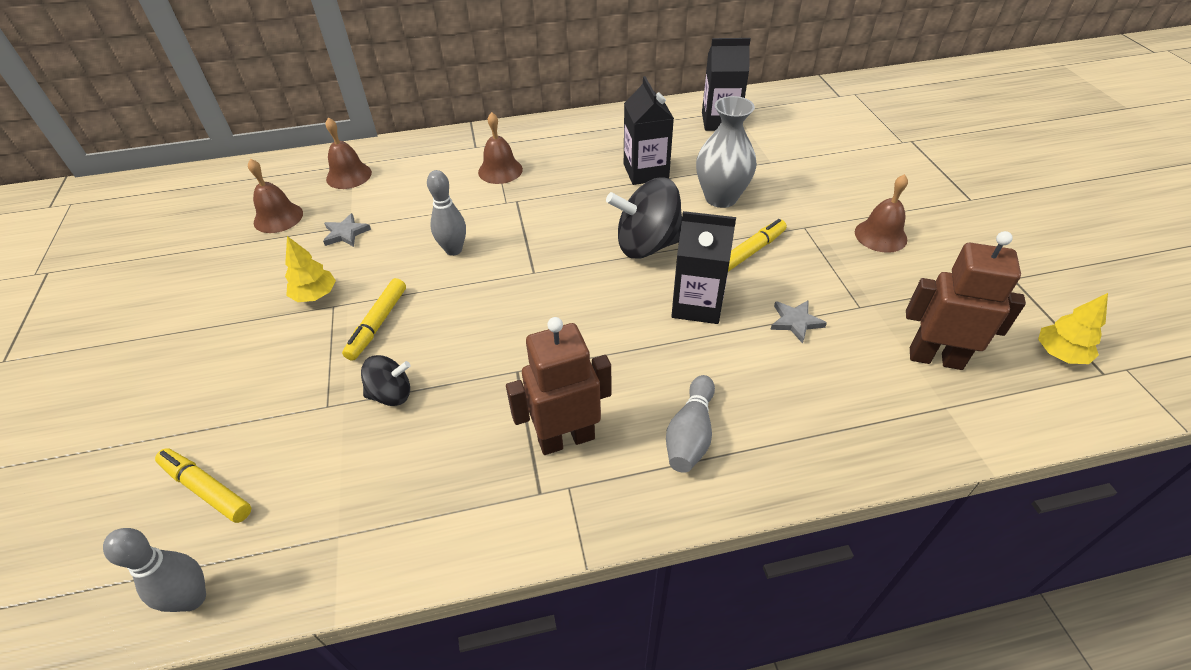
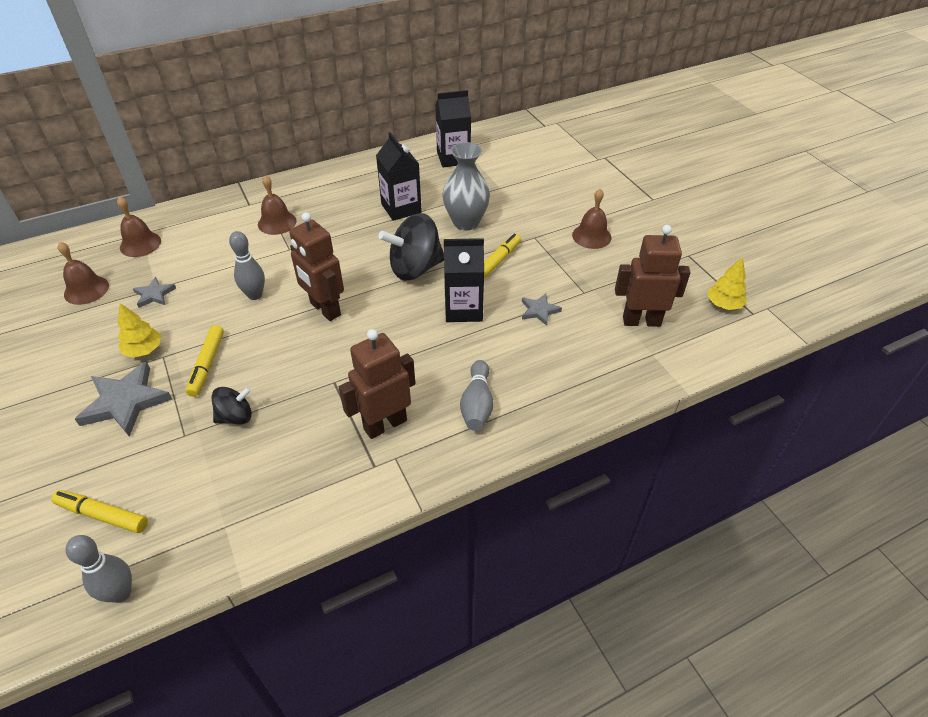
camera: 15 degrees left, 0 degrees up
none -> grey star [75,361,172,437]
none -> brown robot [289,212,344,321]

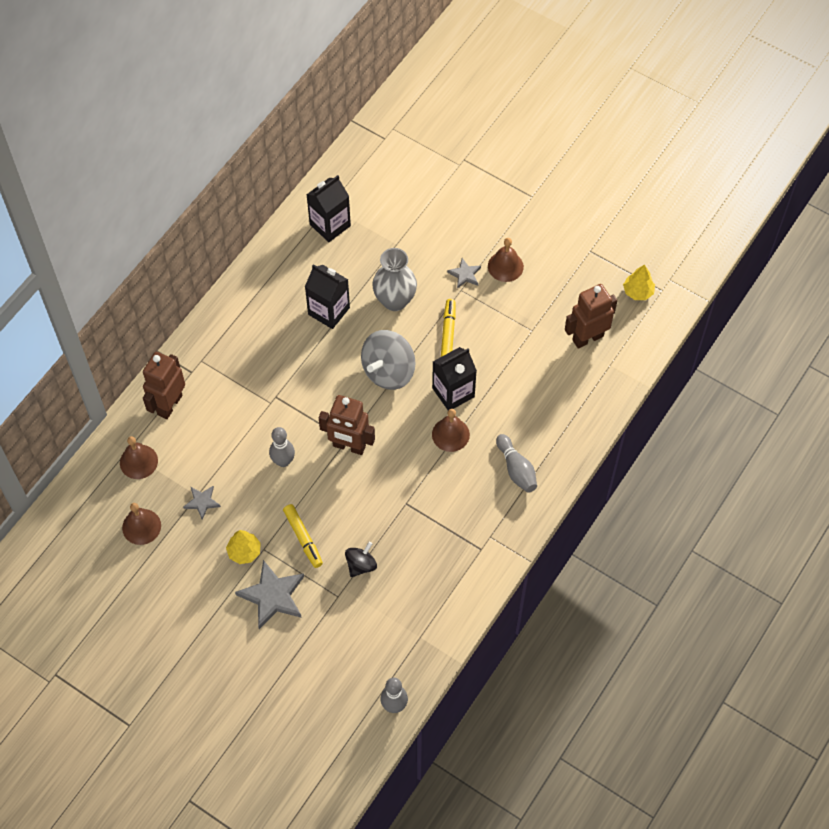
camera: 30 degrees left, 15 degrees up
yellow marker [51,490,148,533] -> none
brown bell [258,175,297,235] -> brown bell moved to [432,409,470,452]
brown robot [339,329,415,439] -> brown robot moved to [143,352,185,419]
black spinning top [378,213,444,281] -> grey spinning top [361,330,416,390]
grey star [522,293,562,326] -> grey star moved to [447,258,481,289]

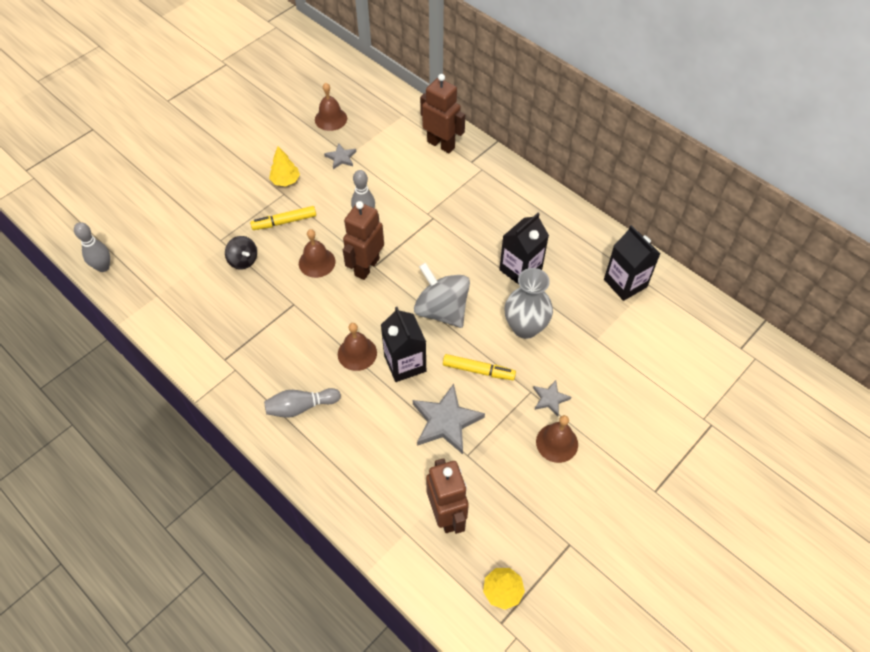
camera: 100 degrees right, 5 degrees down
brown bell [120,436,158,479] -> brown bell moved to [299,229,336,278]
grey star [235,560,304,629] -> grey star moved to [413,384,485,454]

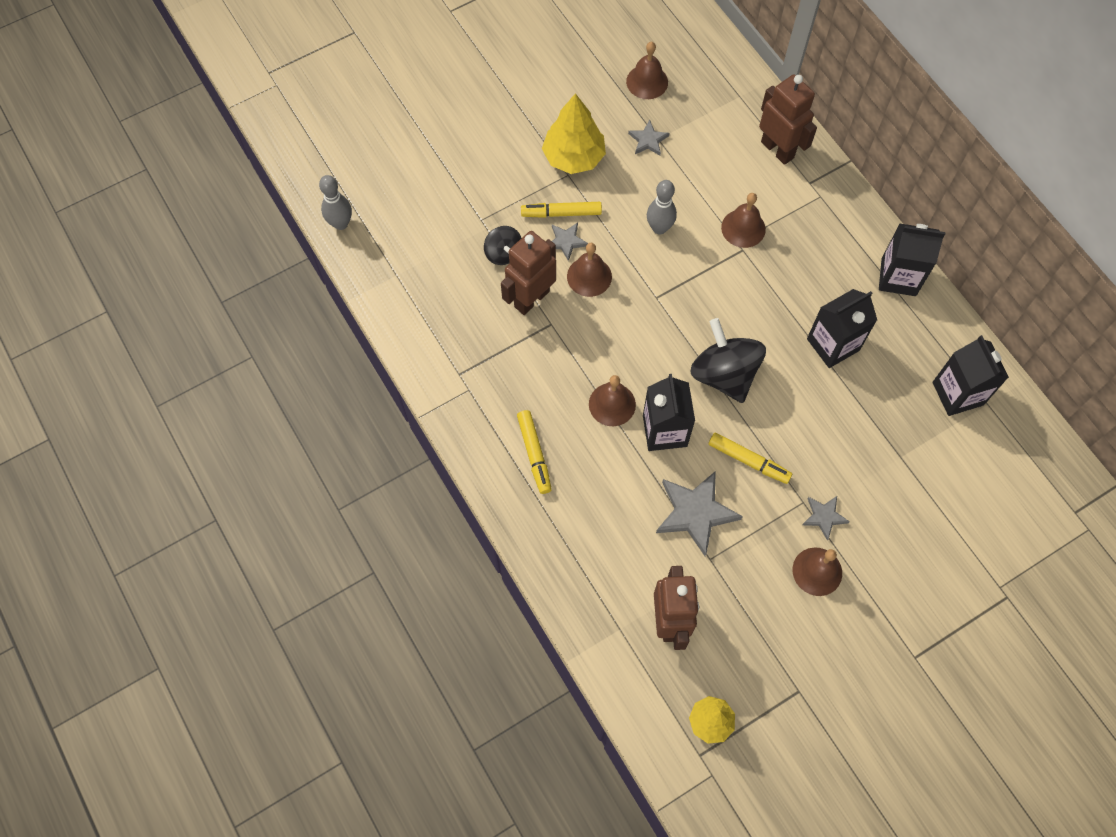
camera: 15 degrees right, 10 degrees up
grey bowling pin [264,388,341,418] -> yellow marker [517,410,552,494]
yellow tree [269,147,300,187] -> yellow tree [542,93,606,174], size x1.66
brown robot [343,201,384,280] -> brown robot moved to [501,231,556,315]
grey spinning top [414,263,470,328] -> black spinning top [690,318,766,403]
grey vase [505,268,553,339] -> none
none -> grey star [552,223,588,261]
none -> brown bell [721,193,766,248]
none -> black carton [879,223,945,296]

